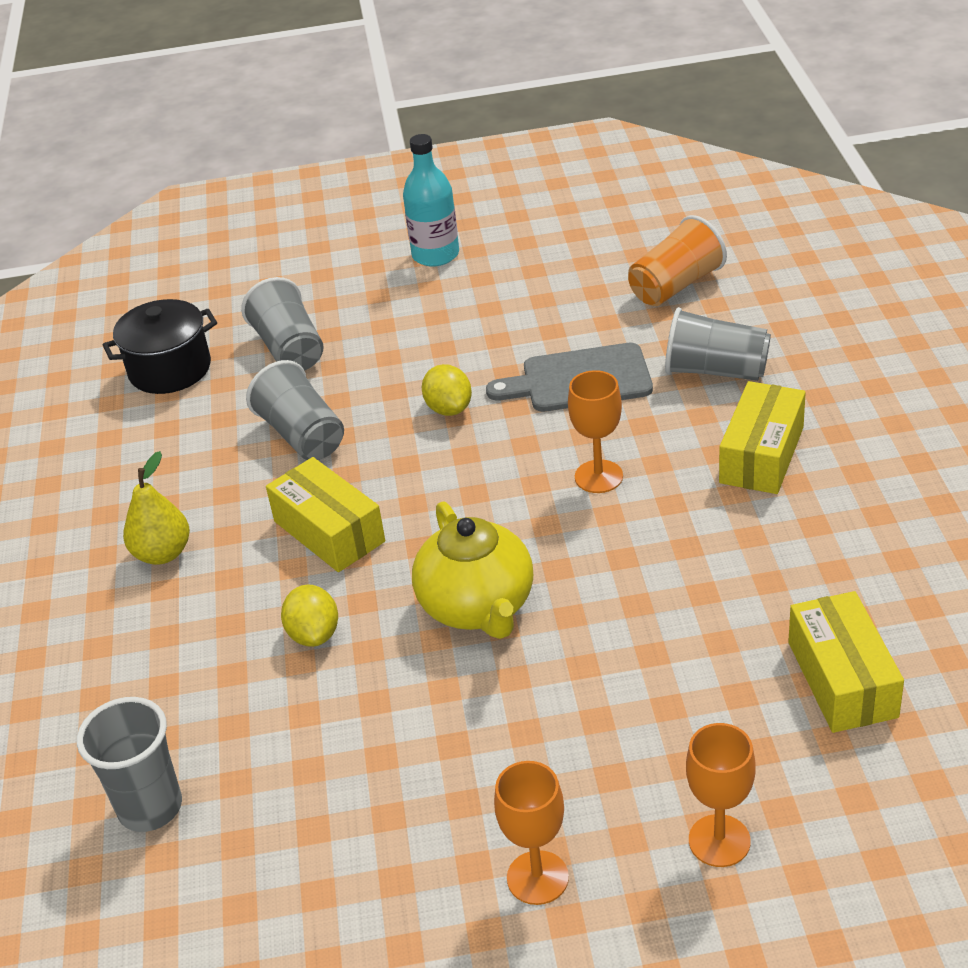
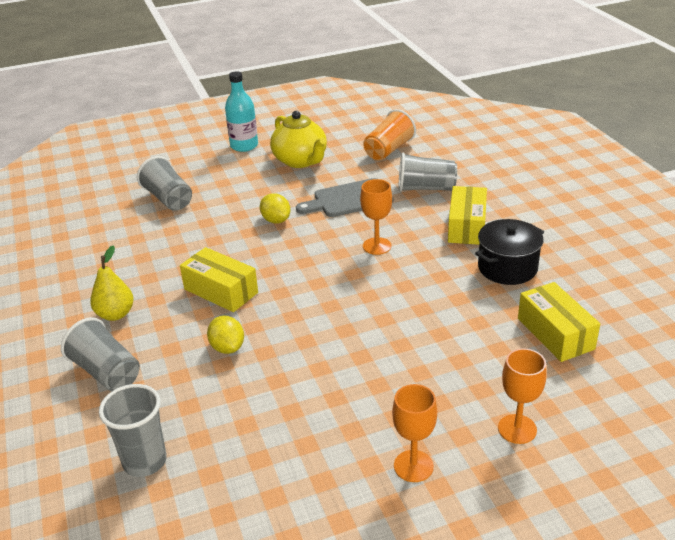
camera: 15 degrees left, 5 degrees down
black pot [103,299,217,394] -> black pot moved to [475,219,544,285]
grey cup [246,360,344,460] -> grey cup moved to [61,317,140,392]
yellow teapot [412,501,533,639] -> yellow teapot moved to [270,111,327,168]

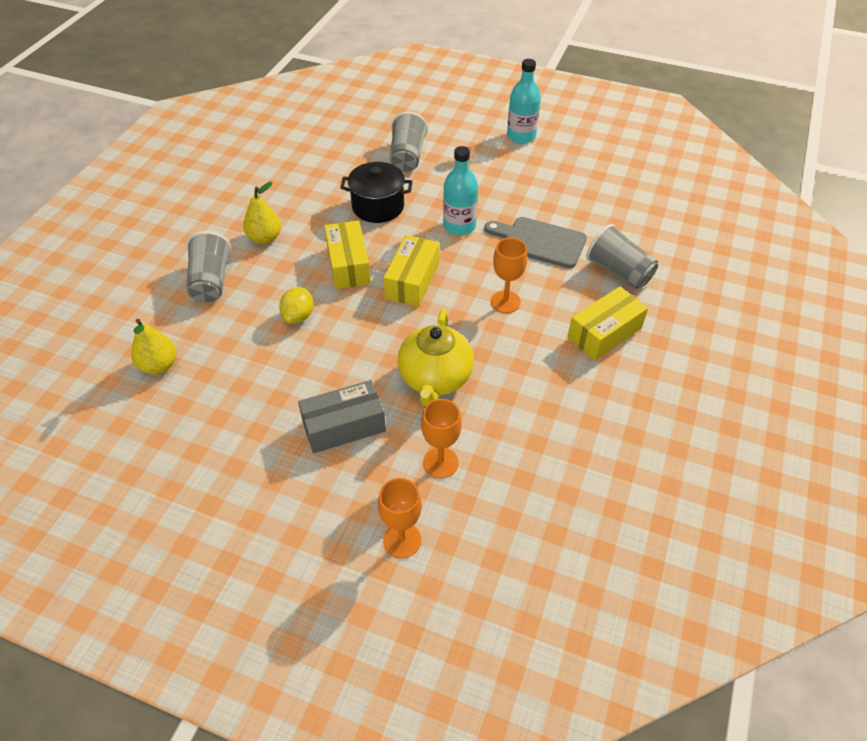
camera: 40 degrees right, 15 degrees up
grey cup [99,384,167,477] -> yellow pear [131,319,177,374]
yellow lemon [260,193,290,223] -> turquoise bottle [443,146,478,236]
yellow teapot [270,111,327,168] -> yellow teapot moved to [398,309,474,406]
orange cup [363,109,416,161] -> none
orange goblet [392,384,437,482] -> orange goblet moved to [421,399,462,478]
black pot [475,219,544,285] -> black pot moved to [340,162,413,223]
yellow box [518,282,600,362] -> yellow box moved to [383,235,439,307]
none -> grey box [298,380,386,453]

